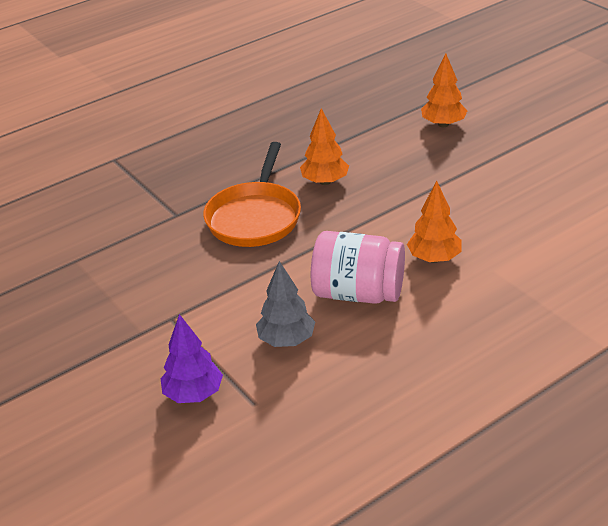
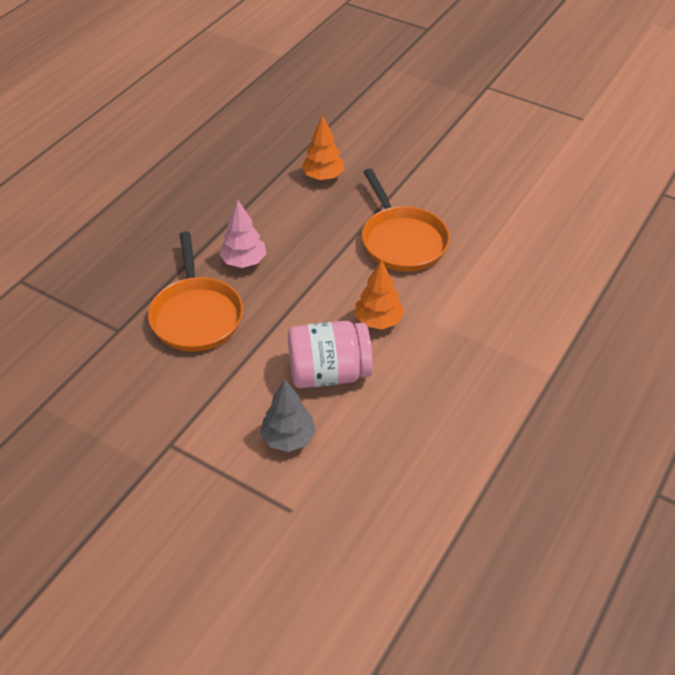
camera: 25 degrees left, 10 degrees up
purple tree [161,314,223,403] -> none
orange tree [300,108,349,185] -> pink tree [219,200,267,268]
none -> orange pan [362,168,450,272]

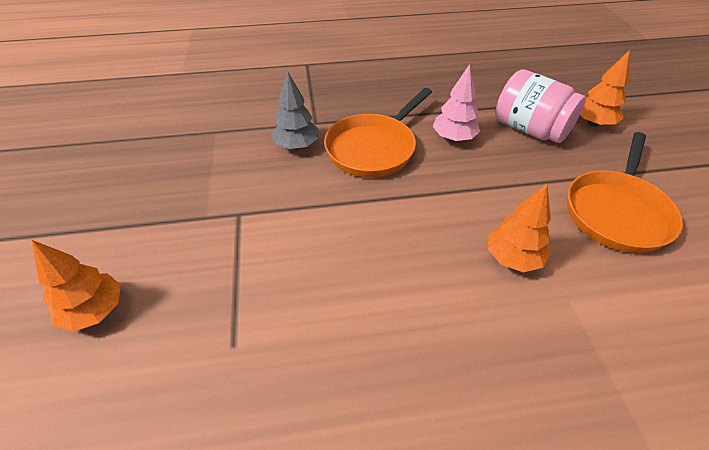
camera: 50 degrees right, 0 degrees up
grey tree [260,379,316,452] -> grey tree moved to [271,71,318,149]
pink jar [288,321,373,388] -> pink jar moved to [495,69,586,143]
none -> orange tree [32,240,121,332]

